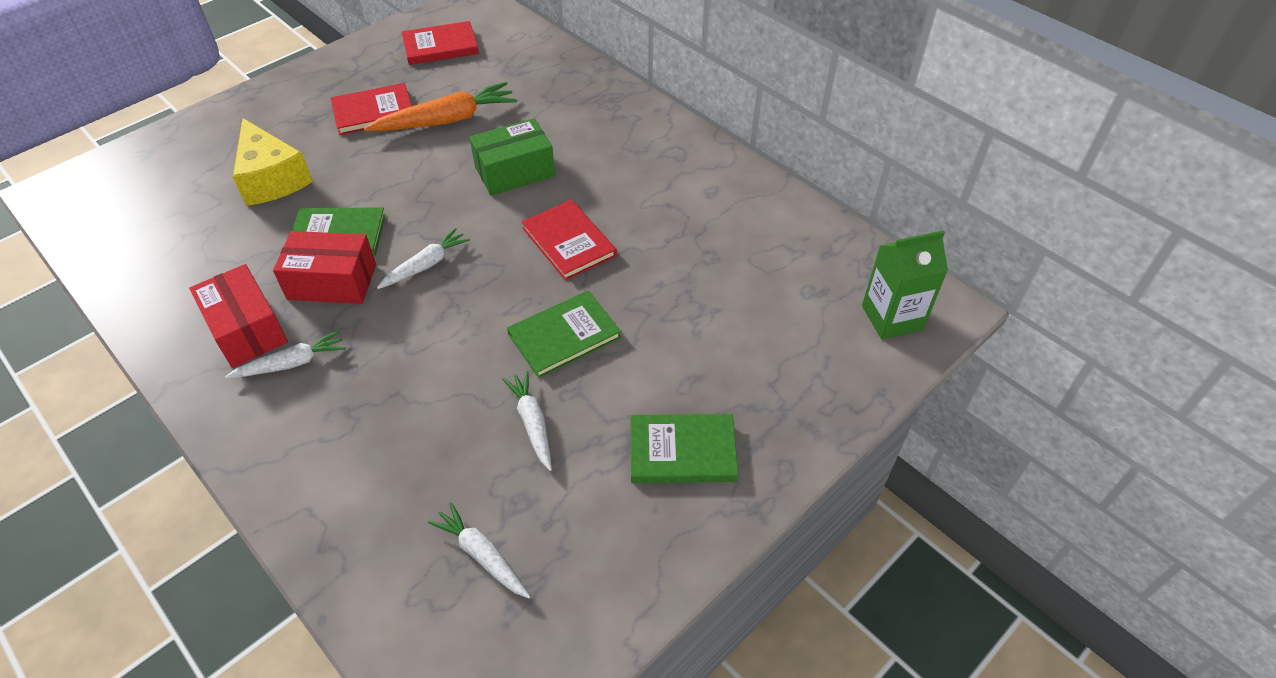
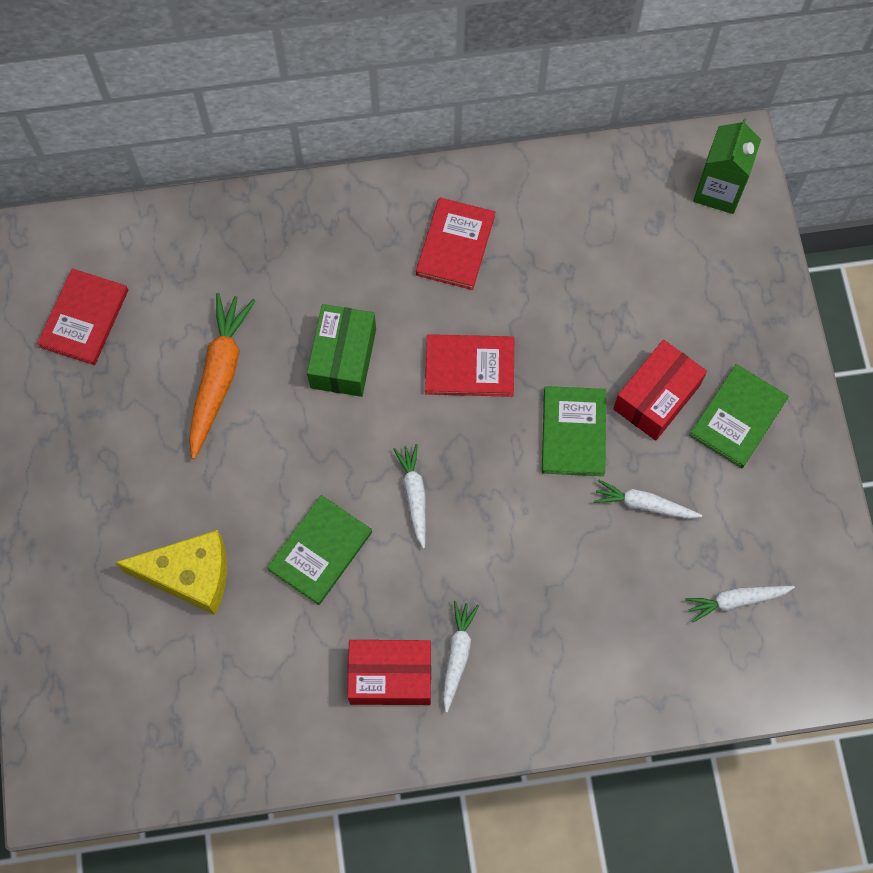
camera: 55 degrees left, 20 degrees up
red box [273,231,376,304] -> red box moved to [613,340,707,441]
red book [331,83,412,135] -> red book moved to [416,197,495,290]

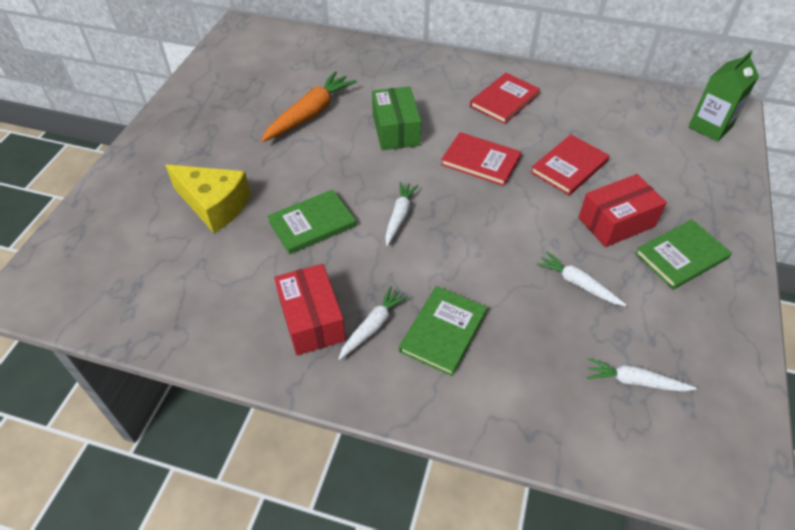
camera: 25 degrees right, 20 degrees down
red book [37,268,128,365] -> red book moved to [530,135,610,196]
green box [307,304,376,397] -> green box turned 45 degrees counterclockwise [372,86,421,150]
red box [347,640,431,705] -> red box turned 45 degrees clockwise [274,264,346,355]
green book [542,386,606,476] -> green book moved to [399,286,487,376]

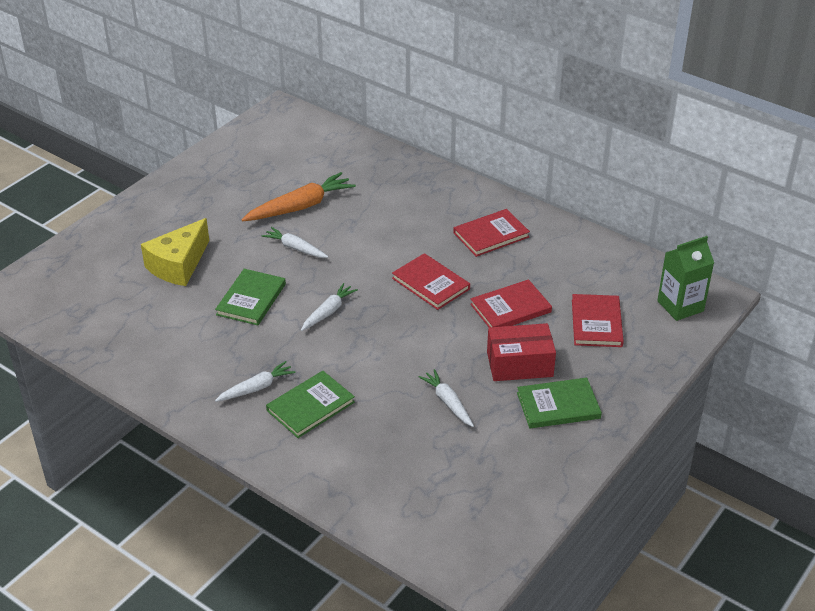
camera: 20 degrees right, 10 degrees down
yellow cheese [165,164,251,233] -> yellow cheese turned 75 degrees clockwise [141,218,209,286]
green book [267,189,356,254] -> green book turned 60 degrees counterclockwise [215,269,286,325]
red box [274,264,346,355] -> none
green box [372,86,421,150] -> none
white carrot [587,358,697,392] -> white carrot moved to [262,227,328,258]
none -> red book [572,294,624,347]

